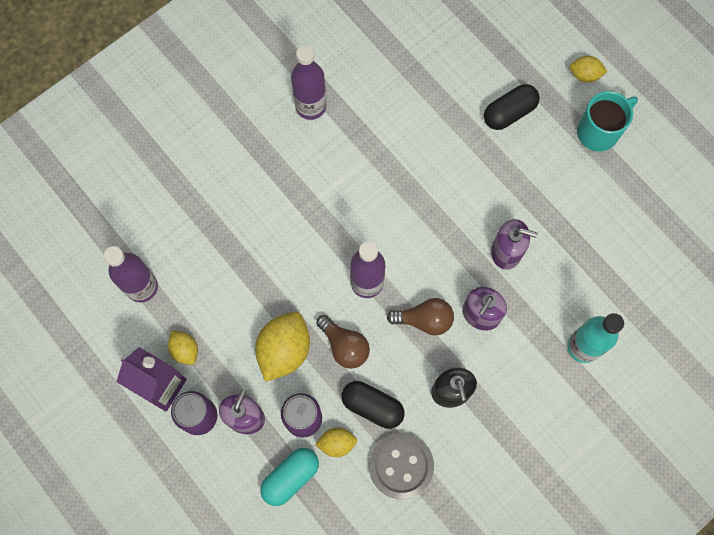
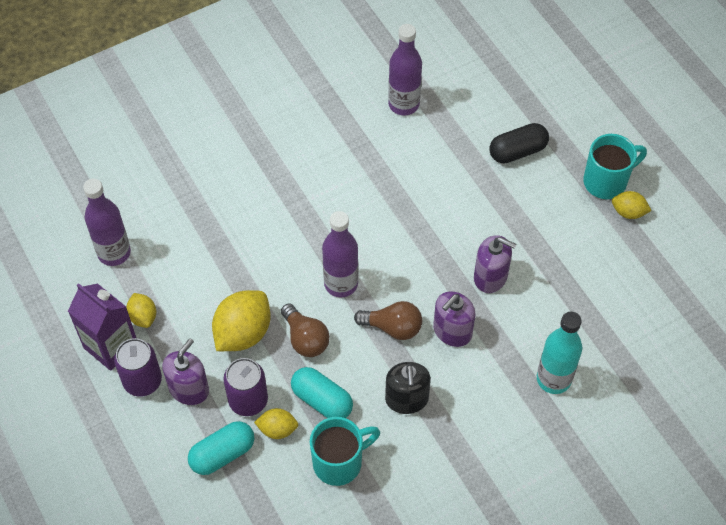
camera: 10 degrees right, 15 degrees down
purple bottle [291,45,327,120] -> purple bottle moved to [388,24,422,115]
black capsule [342,381,404,429] -> turquoise capsule [291,367,353,418]
grey button [369,433,434,499] -> turquoise mug [310,417,380,486]
yellow lemon [570,56,607,83] -> yellow lemon moved to [612,191,652,219]

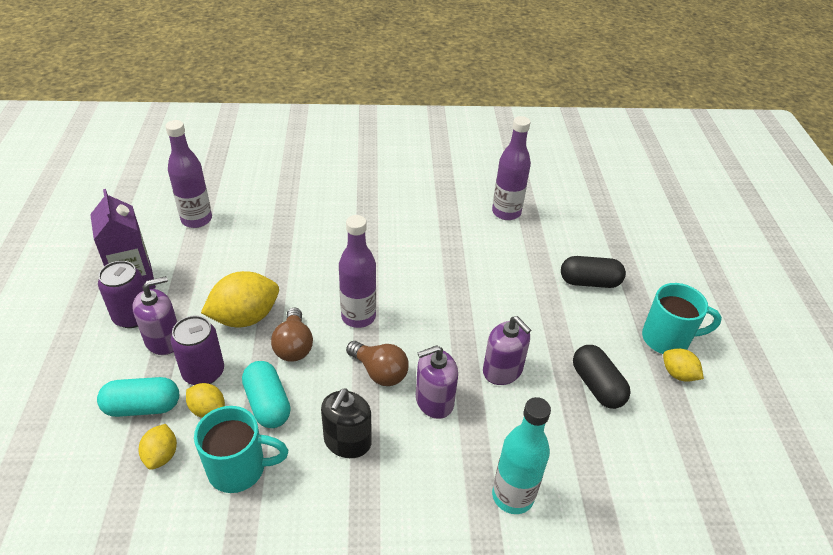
camera: 25 degrees right, 15 degrees down
yellow lemon [126,293,156,328] -> yellow lemon moved to [139,424,177,470]
none -> black capsule [573,345,631,409]

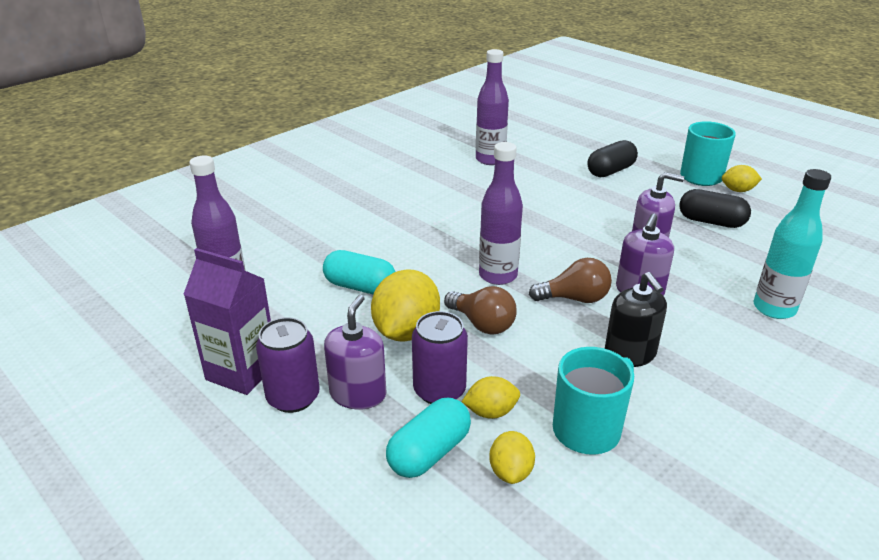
camera: 40 degrees left, 10 degrees down
yellow lemon [139,424,177,470] -> yellow lemon turned 45 degrees clockwise [489,431,535,484]
turquoise capsule [242,361,291,428] -> turquoise capsule moved to [323,250,396,295]

